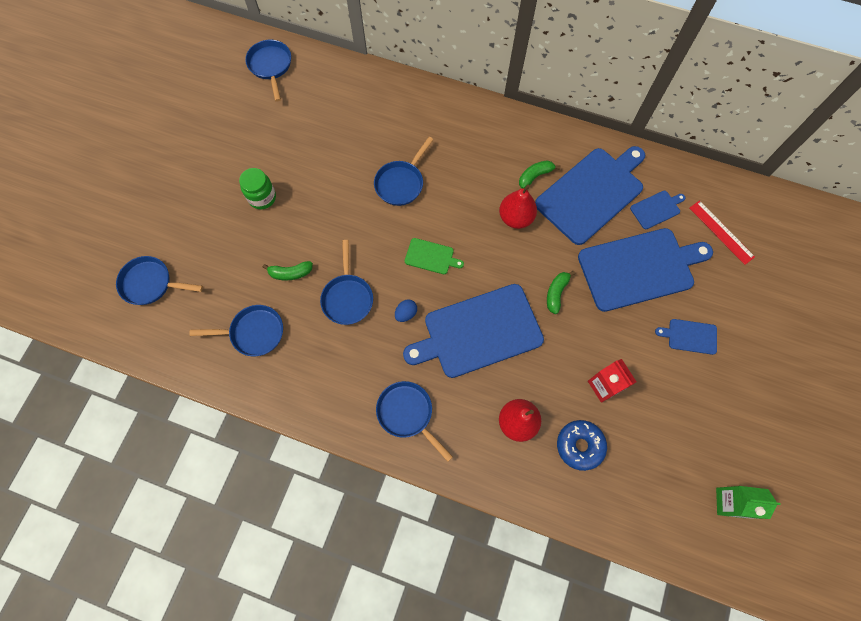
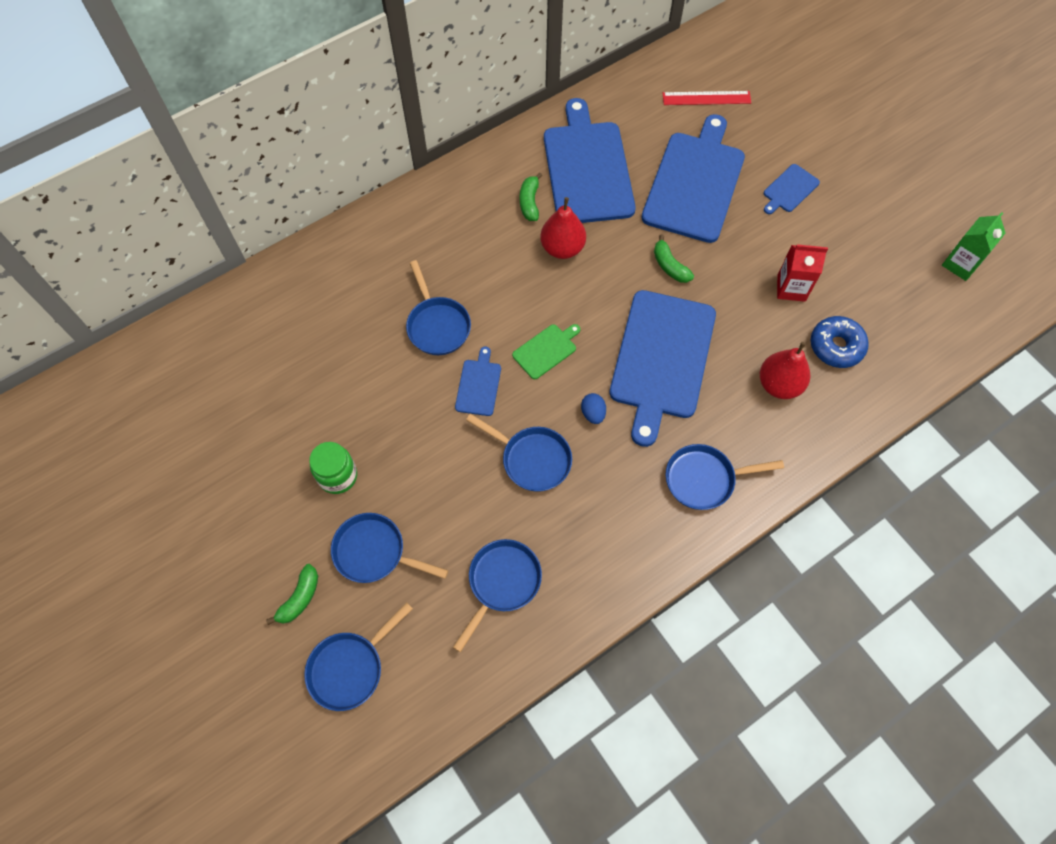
camera: 55 degrees left, 5 degrees down
blue pan [245,40,291,102] -> blue pan moved to [331,513,448,583]
green banana [263,261,313,281] -> green banana moved to [266,564,318,625]
blue cutting board [630,191,685,229] -> blue cutting board moved to [455,346,501,416]

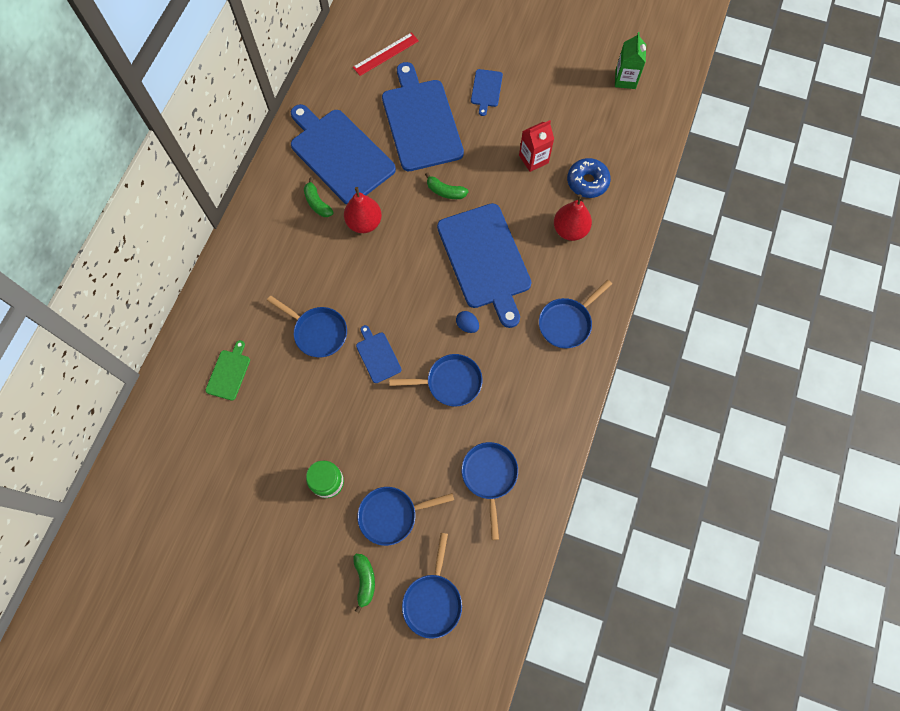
camera: 35 degrees left, 5 degrees up
green cutting board [512,324,580,379] -> green cutting board moved to [205,340,250,401]

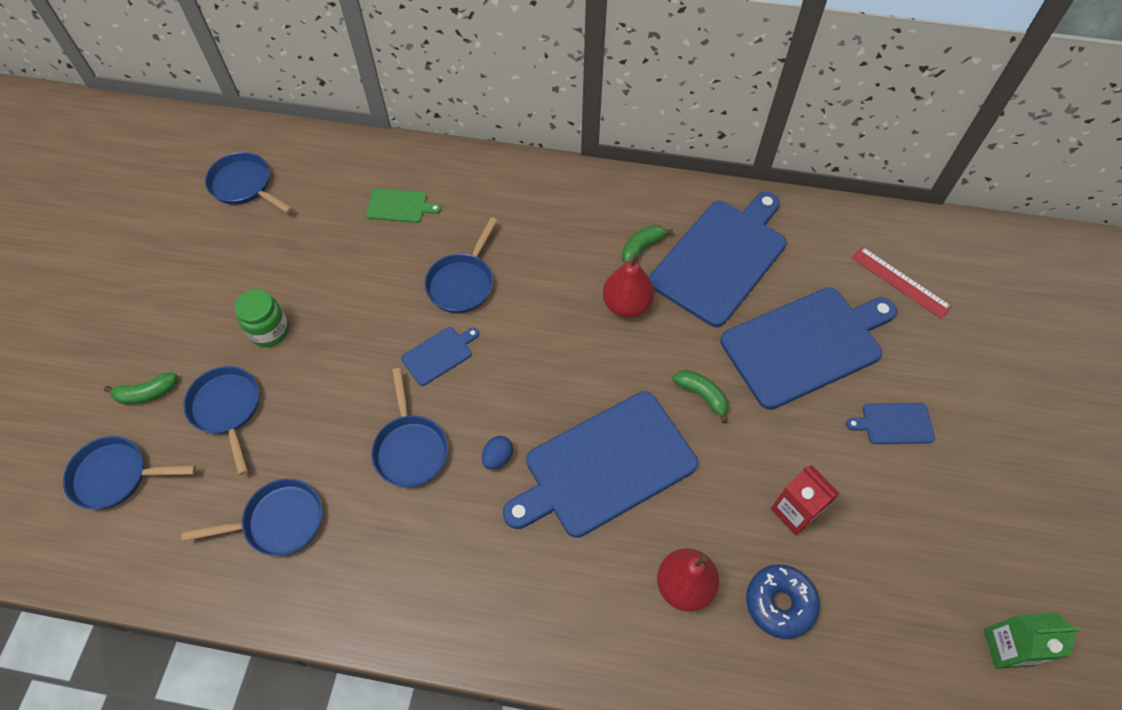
camera: 80 degrees right, 10 degrees down
green banana [425,172,469,199] -> green banana turned 120 degrees clockwise [673,370,728,423]
blue pan [539,280,612,348] -> blue pan moved to [205,152,292,213]

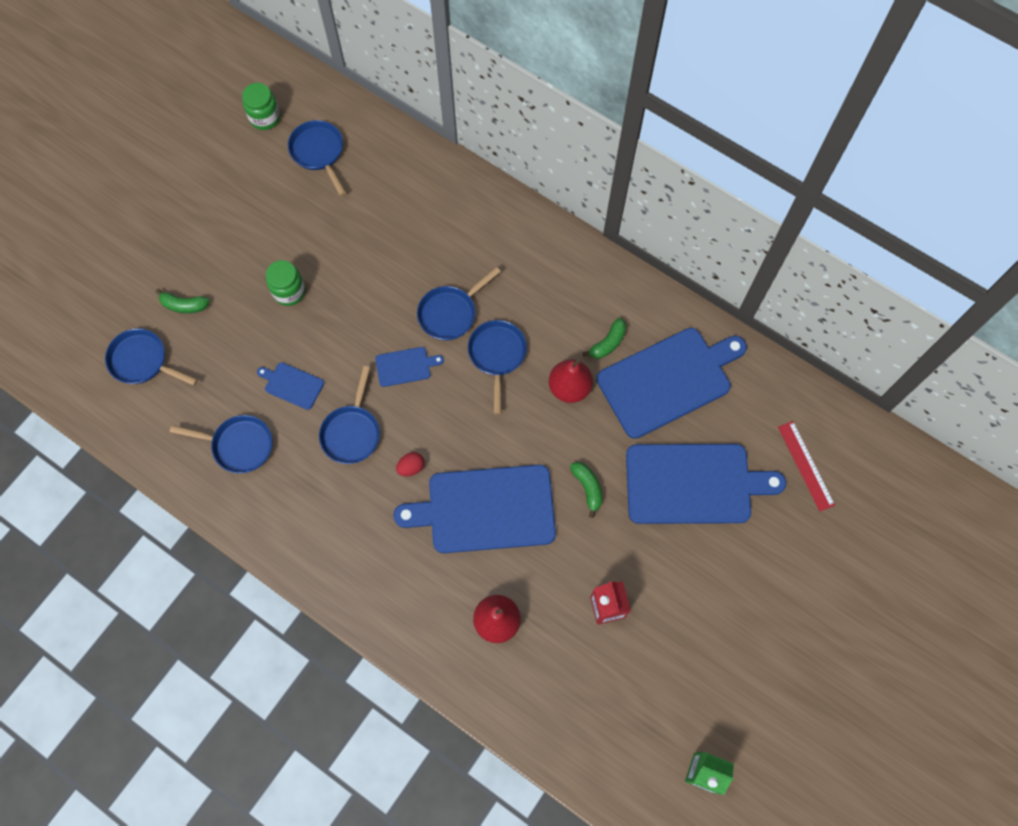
camera: 25 degrees right, 10 degrees up
blue pan [183,366,259,475] -> blue pan moved to [468,320,527,414]
green cutting board [366,188,441,223] -> none
blue egg [482,436,513,470] -> red egg [396,452,424,476]
green banana [622,225,673,263] -> green banana turned 150 degrees clockwise [583,318,626,359]
blue donut [746,564,820,639] -> none
blue cutting board [846,403,935,444] -> blue cutting board moved to [257,362,324,410]
none -> green jar [242,83,280,130]

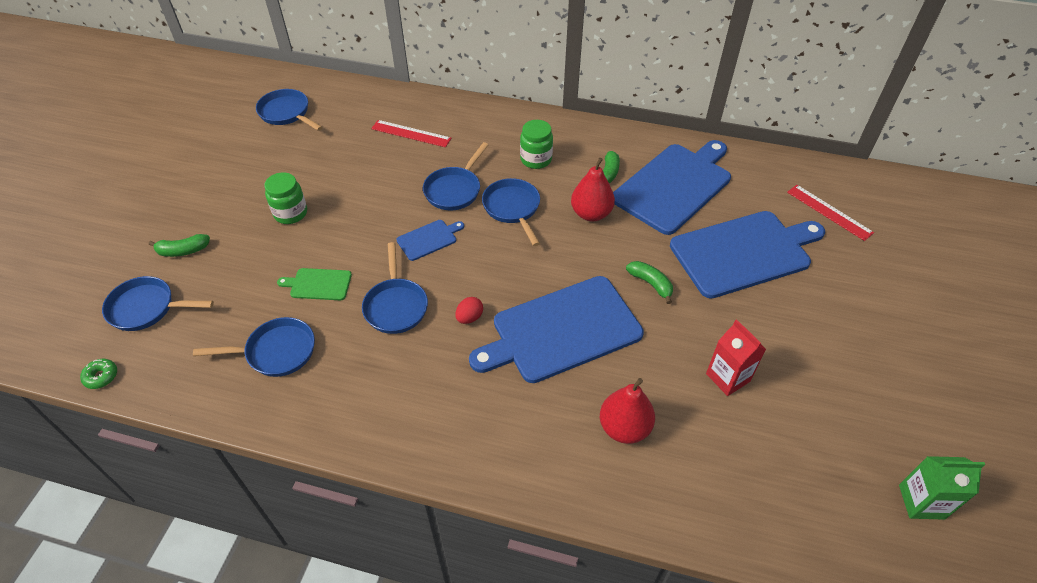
camera: 20 degrees left, 20 degrees down
green jar [242,83,280,130] -> green jar moved to [520,120,553,169]
blue cutting board [257,362,324,410] -> green cutting board [277,268,352,300]
none -> green donut [80,359,117,389]
none -> red ruler [371,120,452,147]

